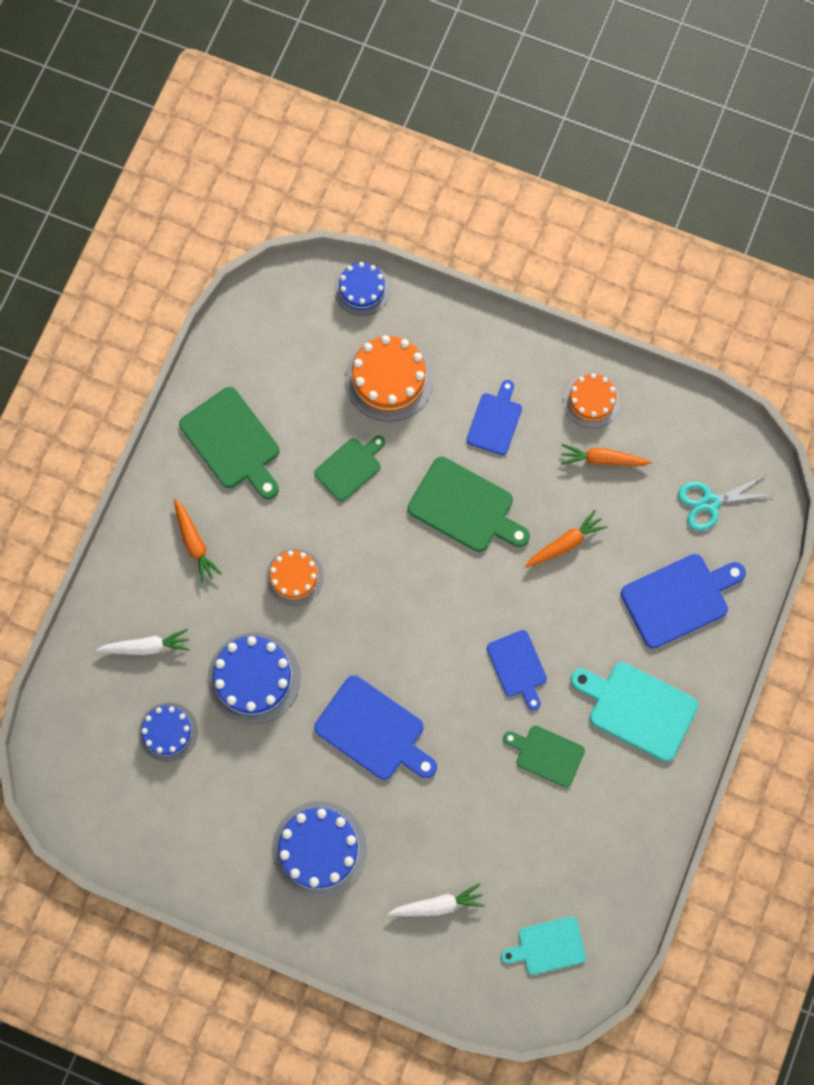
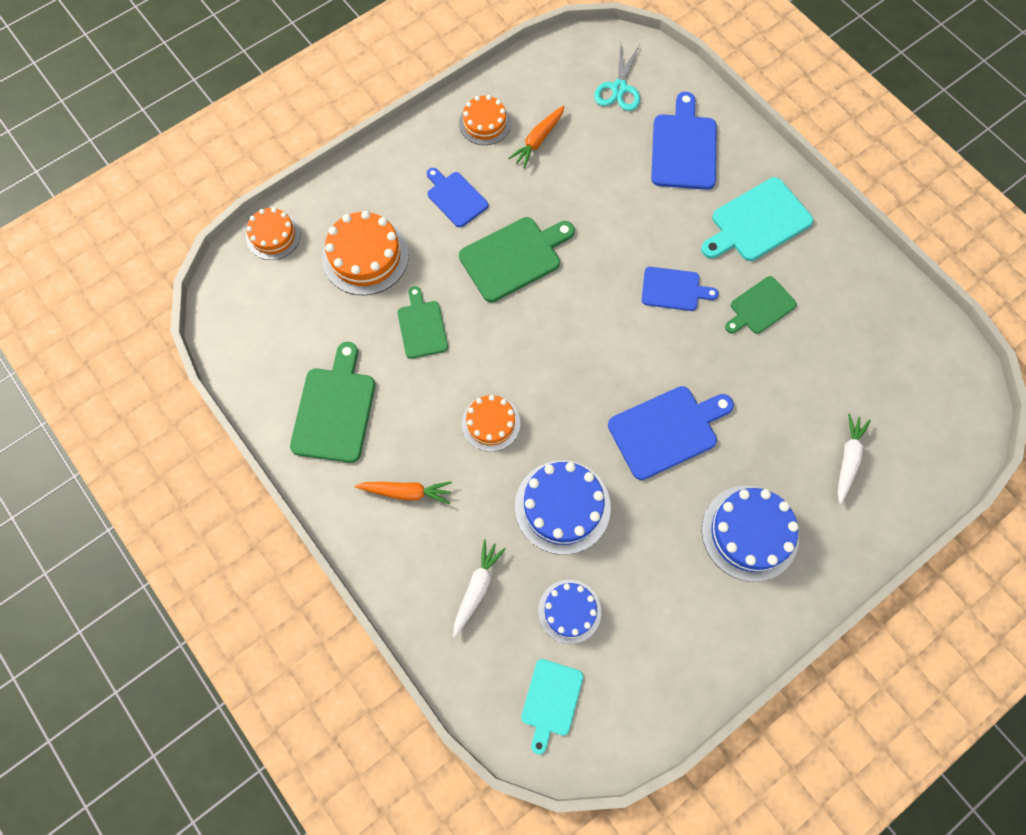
camera: 60 degrees left, 5 degrees down
green cutting board [179,387,279,499] -> green cutting board turned 75 degrees counterclockwise [290,342,375,463]
blue cake [335,262,390,316] -> orange cake [246,207,301,260]
turquoise cutting board [501,917,586,975] -> turquoise cutting board moved to [521,659,583,754]
orange carrot [525,510,607,568] -> none

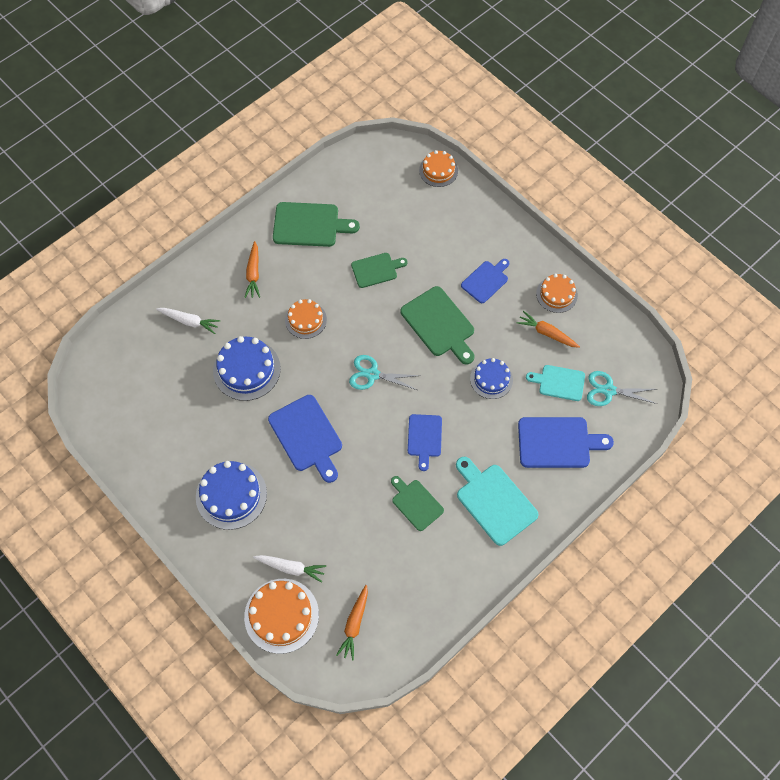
camera: 85 degrees right, 5 degrees down
orange cake [322,211,409,295] -> orange cake moved to [244,579,319,654]
turquoise cutting board [521,659,583,754] -> turquoise cutting board moved to [526,365,585,401]
blue cake [538,580,601,644] -> blue cake moved to [470,358,513,399]
none -> orange carrot [336,585,368,660]
none -> turquoise scissors [349,355,420,390]

